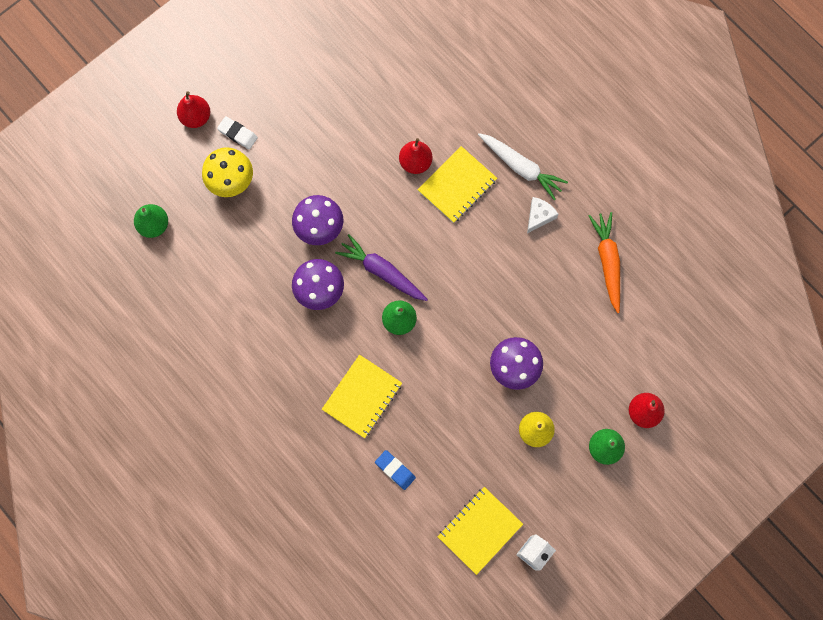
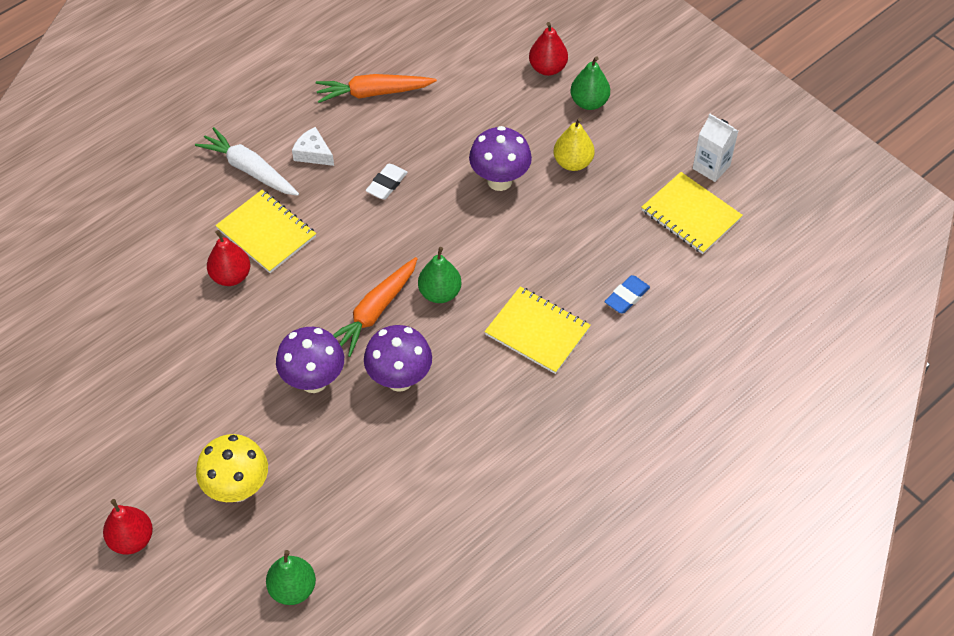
camera: 90 degrees left, 20 degrees down
white eraser [217,116,258,149] -> white eraser moved to [366,164,408,199]
purple carrot [335,234,428,301] -> orange carrot [333,257,418,357]
white carrot [478,133,568,200] -> white carrot turned 90 degrees counterclockwise [195,127,299,196]

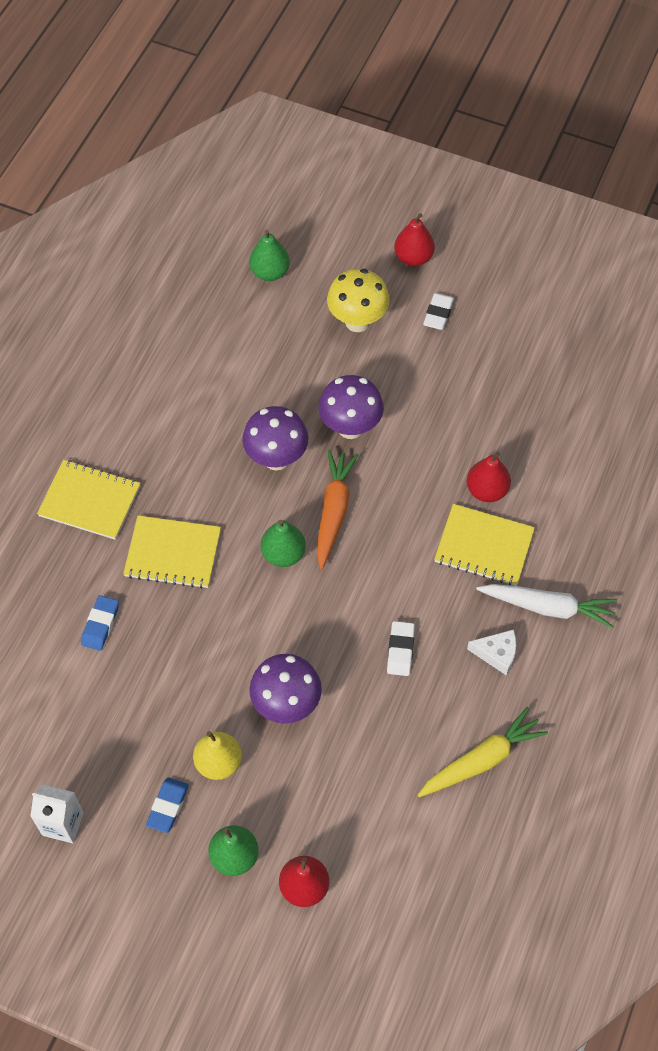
camera: 155 degrees right, 5 degrees up
orange carrot [316,74,437,103] -> yellow carrot [418,707,548,797]
yellow notebook [641,172,743,254] -> yellow notebook moved to [37,460,140,540]
none -> blue eraser [146,778,189,833]
none -> white eraser [423,293,454,330]

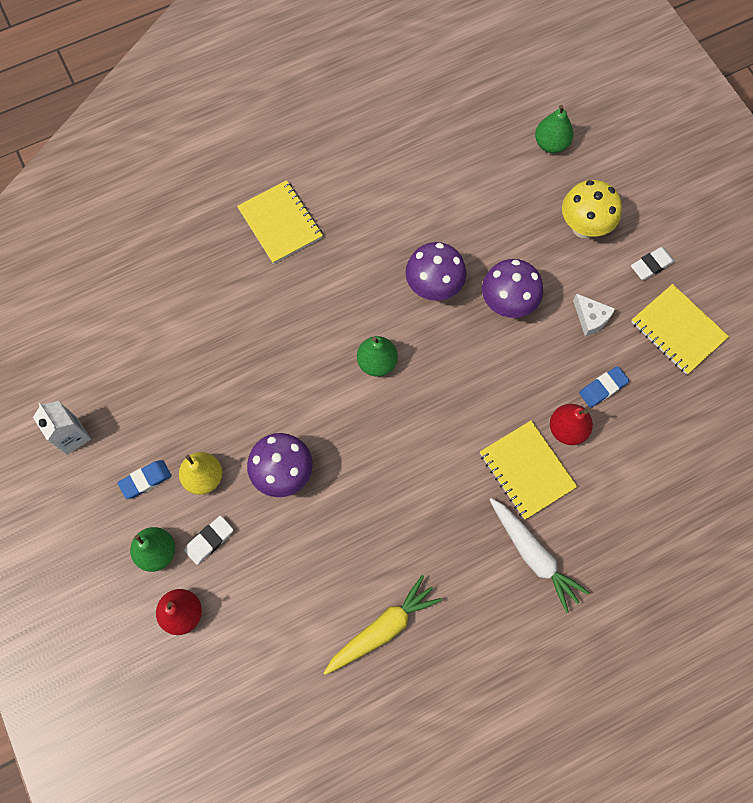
camera: 40 degrees right, 10 degrees up
blue eraser [81,595,119,651] -> blue eraser moved to [579,366,629,408]
yellow notebook [123,515,221,589] -> yellow notebook moved to [631,284,729,375]
orange carrot [317,449,359,570] -> none
white eraser [387,621,415,676] -> white eraser moved to [184,516,233,565]
red pear [394,213,435,266] -> none
yellow carrot [418,707,548,797] -> yellow carrot turned 45 degrees counterclockwise [324,575,442,675]
white cheese [467,629,516,675] -> white cheese moved to [573,294,615,337]

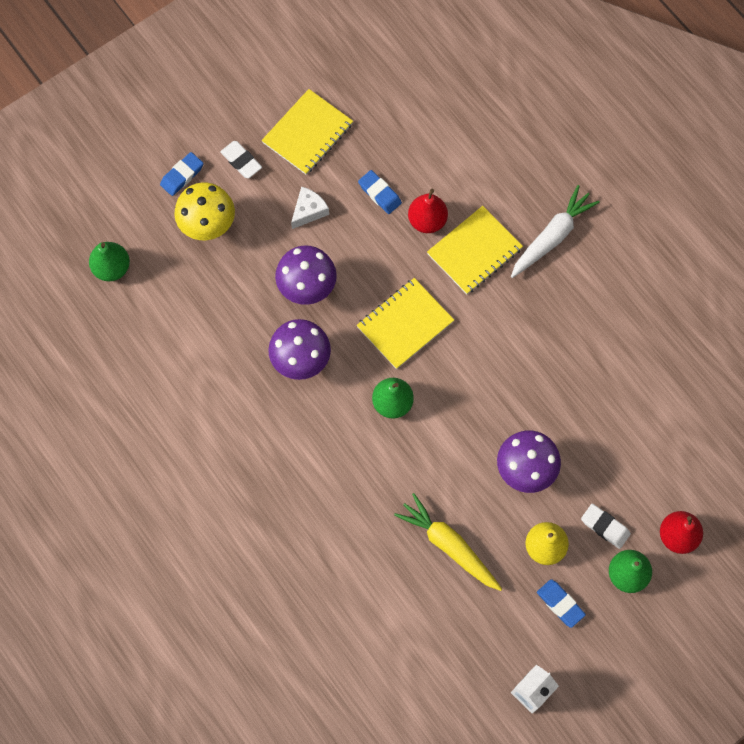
camera: 100 degrees left, 0 degrees up
yellow notebook [237,180,323,264] -> yellow notebook moved to [356,278,454,369]
yellow carrot [324,575,442,675] -> yellow carrot moved to [394,493,502,591]
none -> blue eraser [160,152,204,196]

